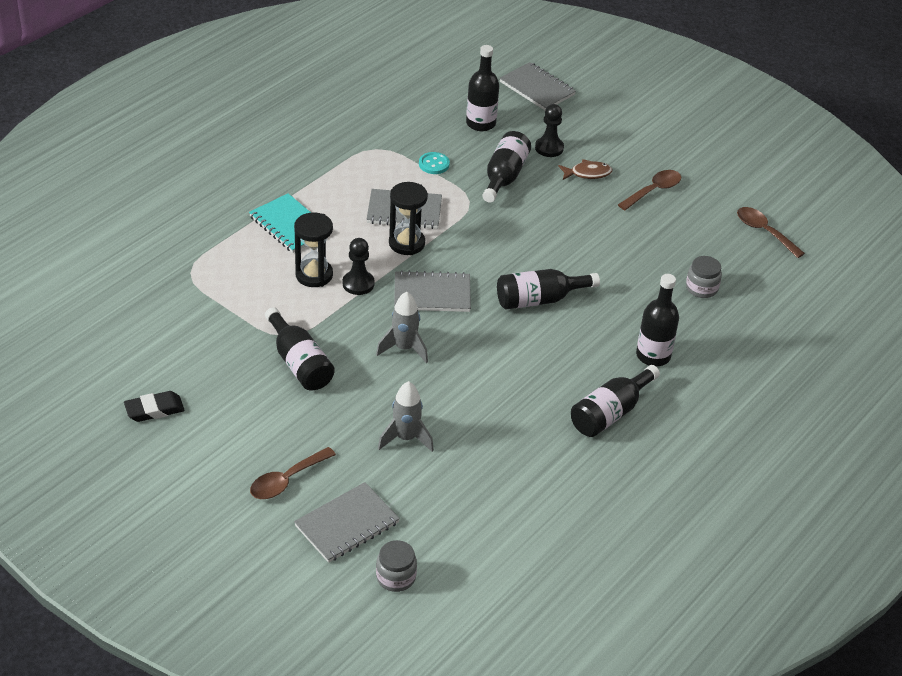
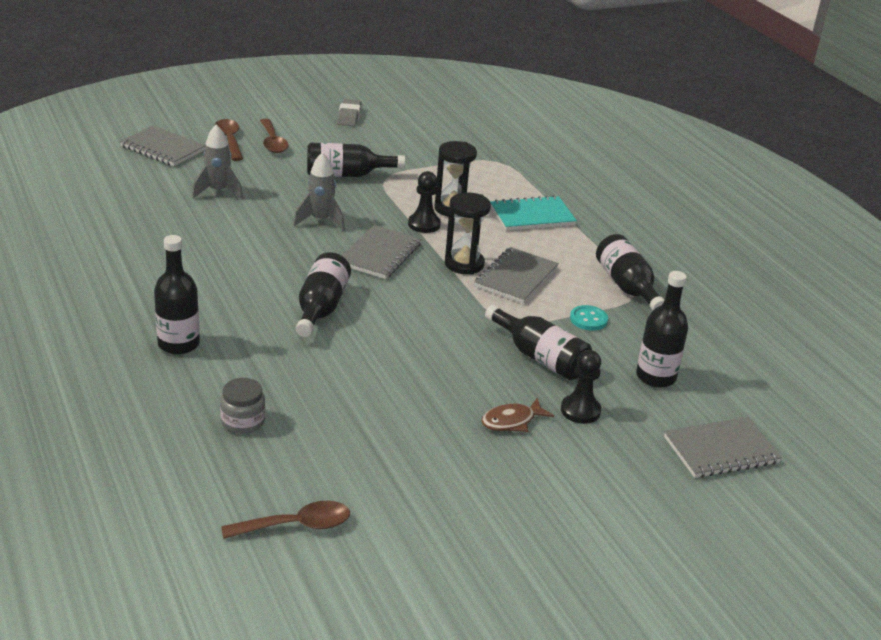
camera: 115 degrees right, 10 degrees down
black eraser [124,391,185,422] -> grey eraser [337,99,362,126]
grey notebook [294,482,400,563] -> grey notebook turned 45 degrees counterclockwise [120,125,205,166]
grey jar [376,540,417,592] -> none
brown fish [558,159,612,180] -> brown fish turned 45 degrees clockwise [481,398,554,432]
black bottle [571,365,660,437] -> black bottle moved to [596,234,664,310]
brown spoon [618,170,681,210] -> brown spoon moved to [260,119,289,153]

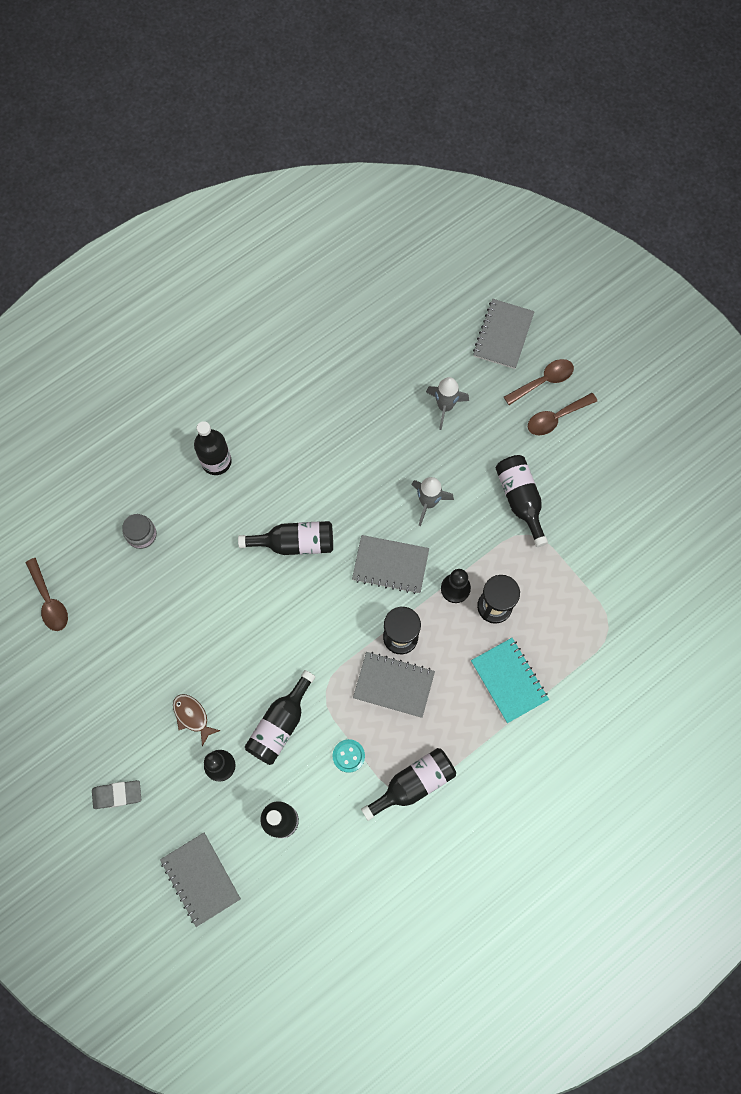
camera: 80 degrees right, 40 degrees up
grey eraser [337,99,362,126] -> grey eraser moved to [92,780,141,809]

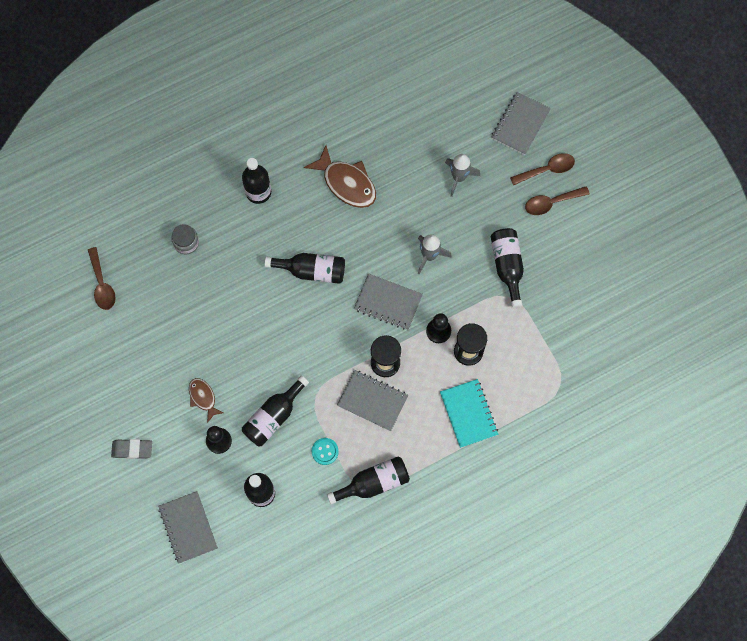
camera: 10 degrees right, 0 degrees up
none -> brown fish [304,145,376,208]

